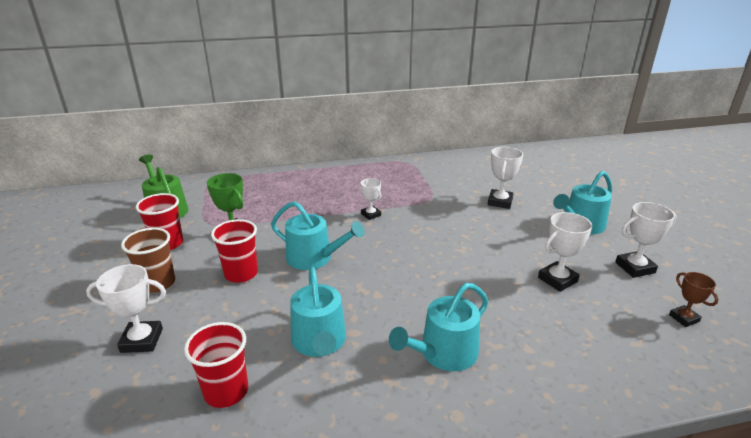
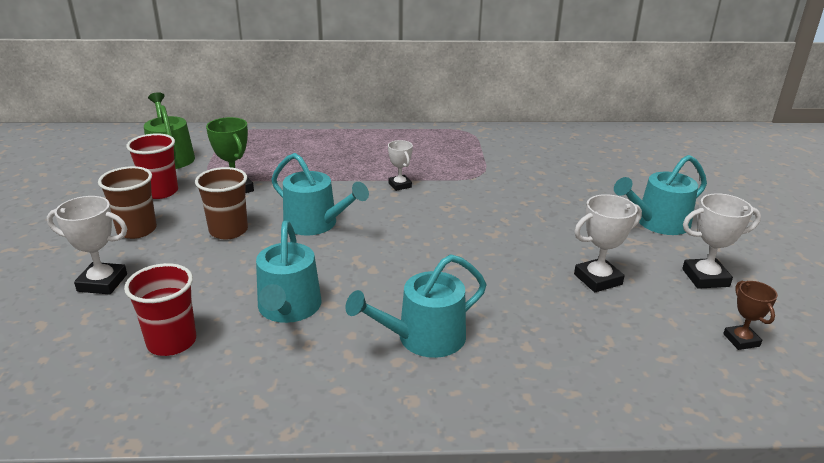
camera: 10 degrees right, 0 degrees up
red cup [211,219,258,283] -> brown cup [195,167,248,239]
white trophy [488,147,523,209] -> none

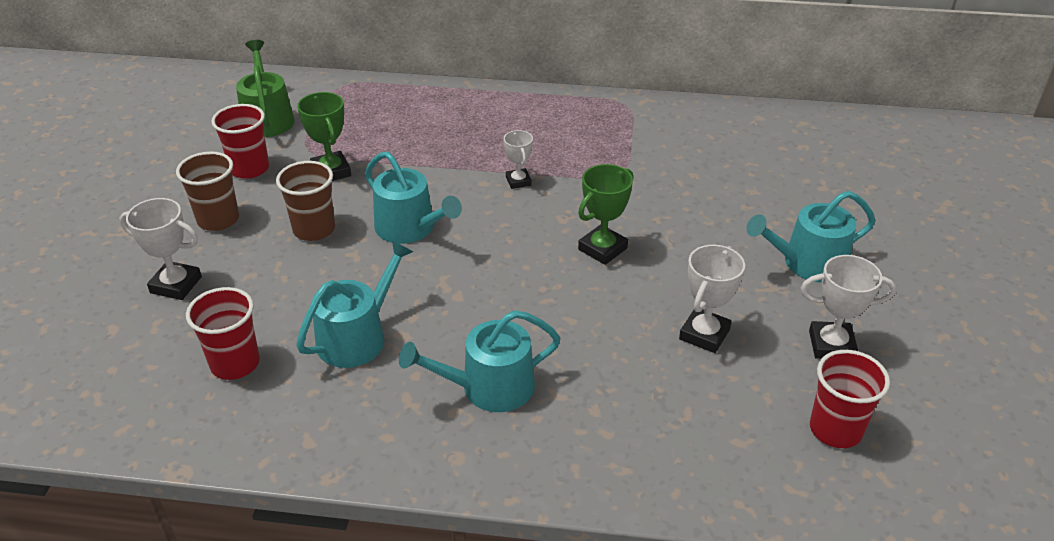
camera: 10 degrees right, 10 degrees up
turquoise watering can [256,221,321,323] -> turquoise watering can turned 150 degrees counterclockwise [296,240,414,368]
white trophy [574,194,642,292] -> white trophy turned 45 degrees counterclockwise [679,245,745,353]
brown trophy [723,281,778,350] -> red cup [810,350,890,448]
none -> green trophy [578,164,633,265]

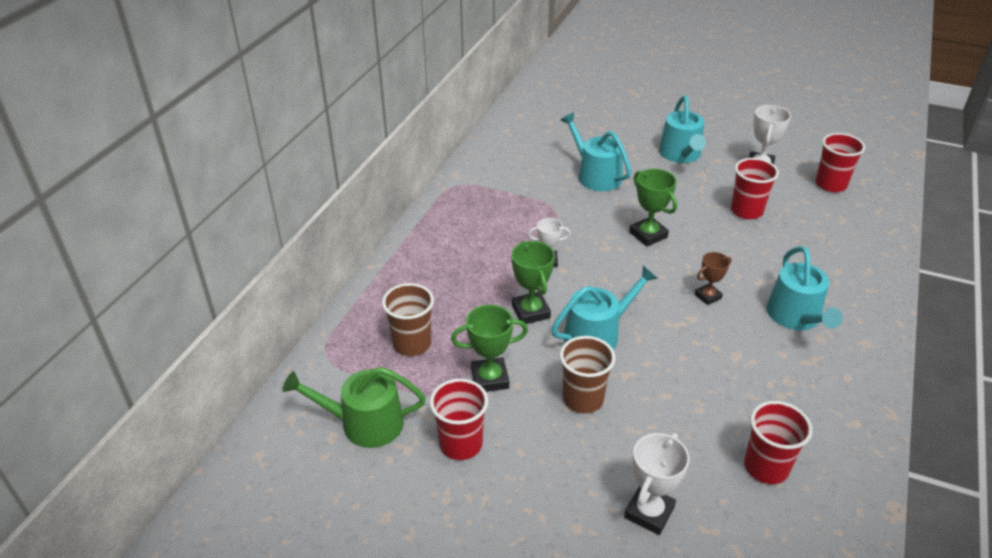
camera: 75 degrees left, 0 degrees up
brown cup [176,151,239,231] -> brown cup moved to [382,283,434,356]
turquoise watering can [296,240,414,368] -> turquoise watering can moved to [561,113,631,191]
white trophy [679,245,745,353] -> red cup [731,158,779,219]
none -> green trophy [512,241,555,324]
none -> brown trophy [695,252,731,305]

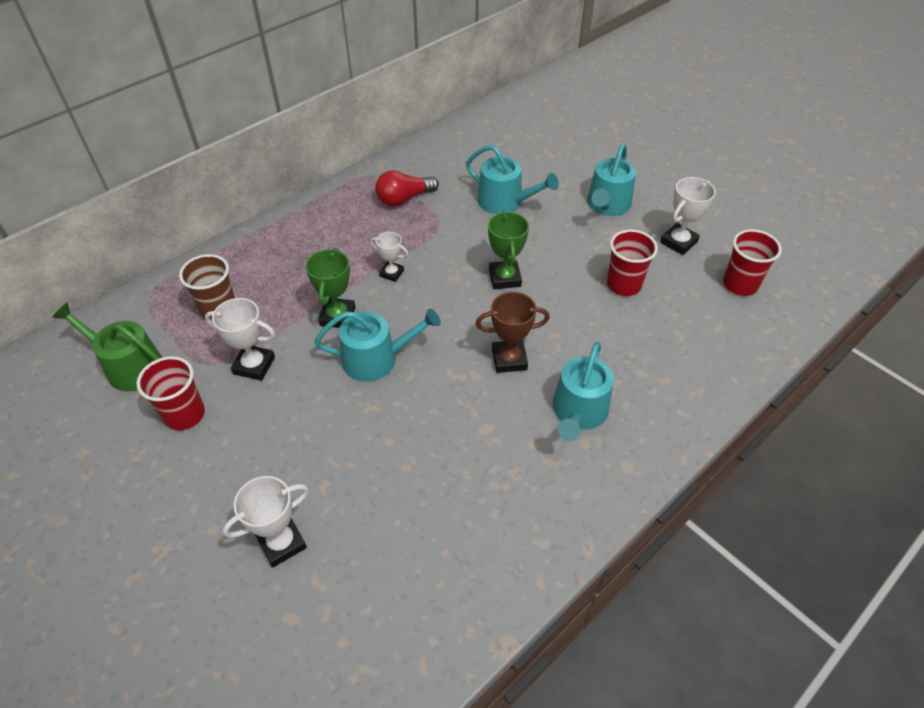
camera: 25 degrees right, 10 degrees up
green trophy [451,305,528,392] -> white trophy [205,298,275,381]
brown cup [560,336,615,413] -> none
turquoise watering can [561,113,631,191] -> turquoise watering can turned 135 degrees clockwise [466,145,559,214]
brown trophy [695,252,731,305] -> brown trophy [476,292,550,373], size x1.55
red cup [744,401,813,484] -> none
none -> red light bulb [375,170,439,207]

